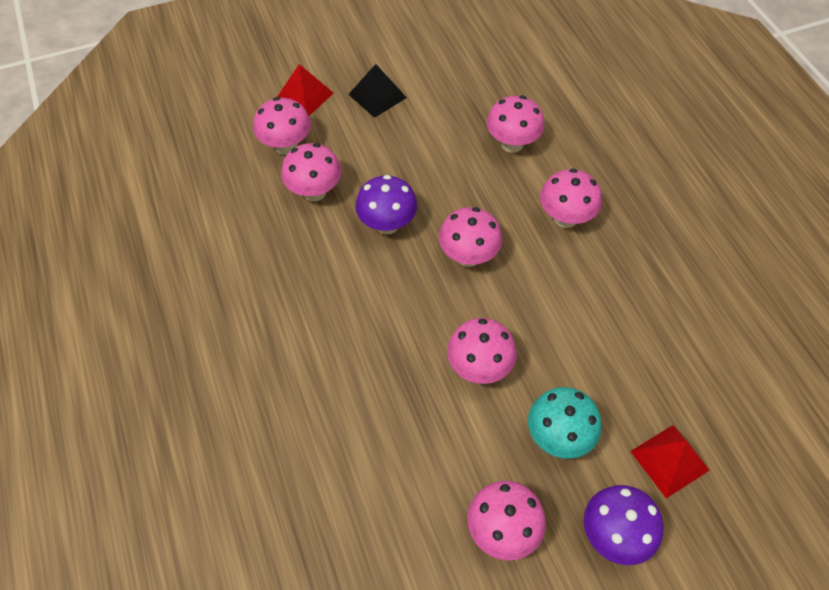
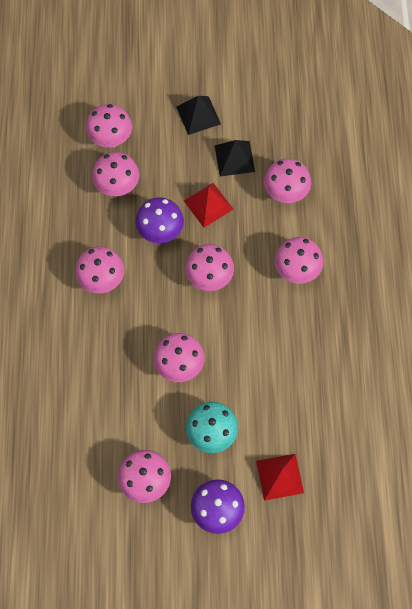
camera: 20 degrees right, 10 degrees up
red pyramid [277,64,333,116] -> red pyramid moved to [184,183,234,228]
none -> pink mushroom [75,246,124,294]
none -> black pyramid [215,140,255,176]

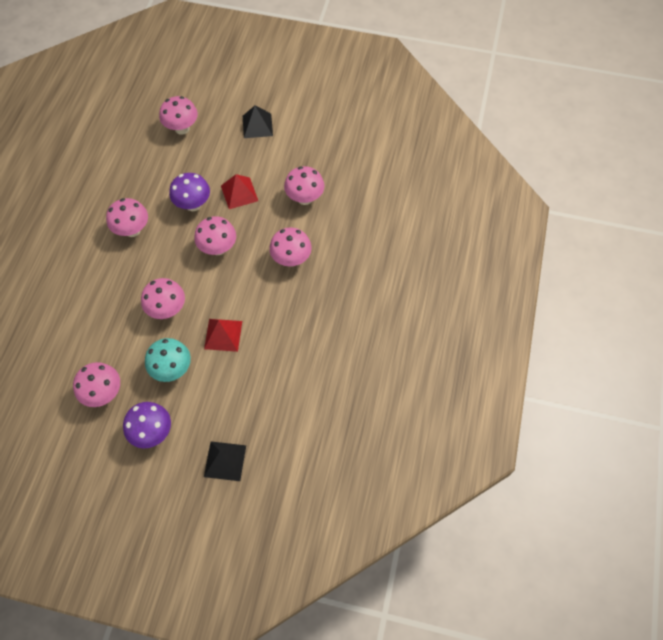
camera: 15 degrees right, 5 degrees down
pink mushroom [92,152,139,196] -> none
black pyramid [215,140,255,176] -> black pyramid moved to [204,441,246,481]
red pyramid [256,454,304,501] -> red pyramid moved to [204,319,242,352]

